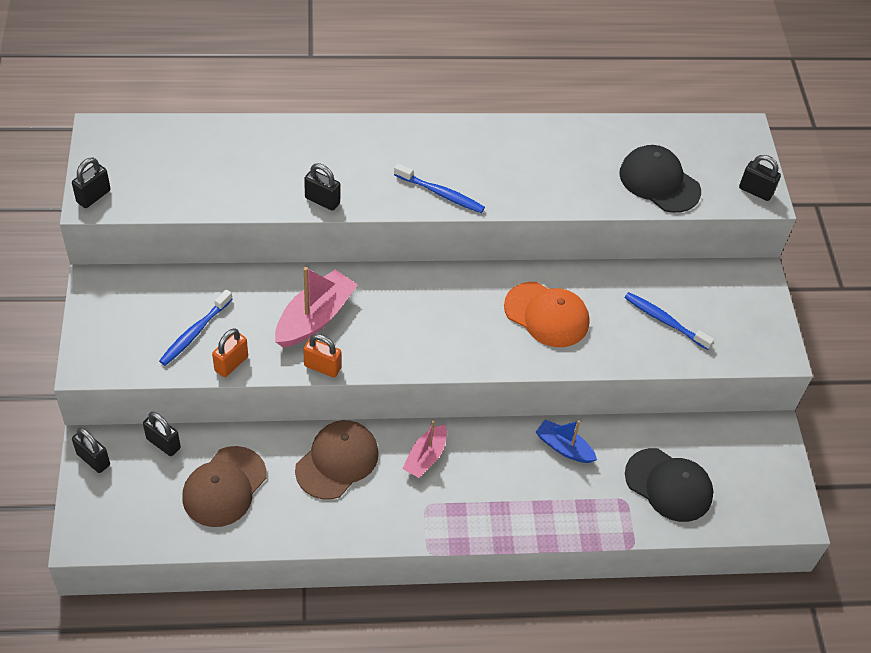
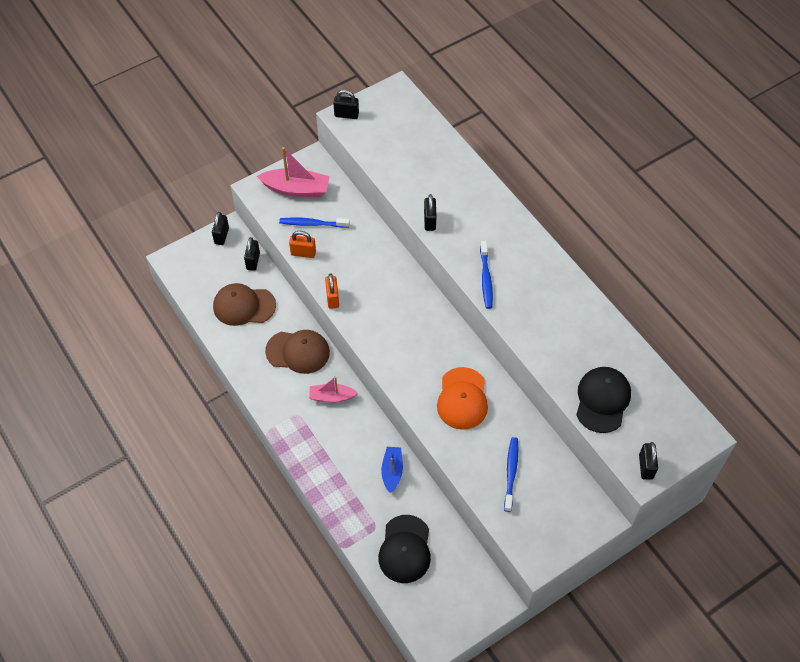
camera: 65 degrees right, 5 degrees up
pink boat [275,267,358,348] -> pink boat moved to [257,147,330,197]

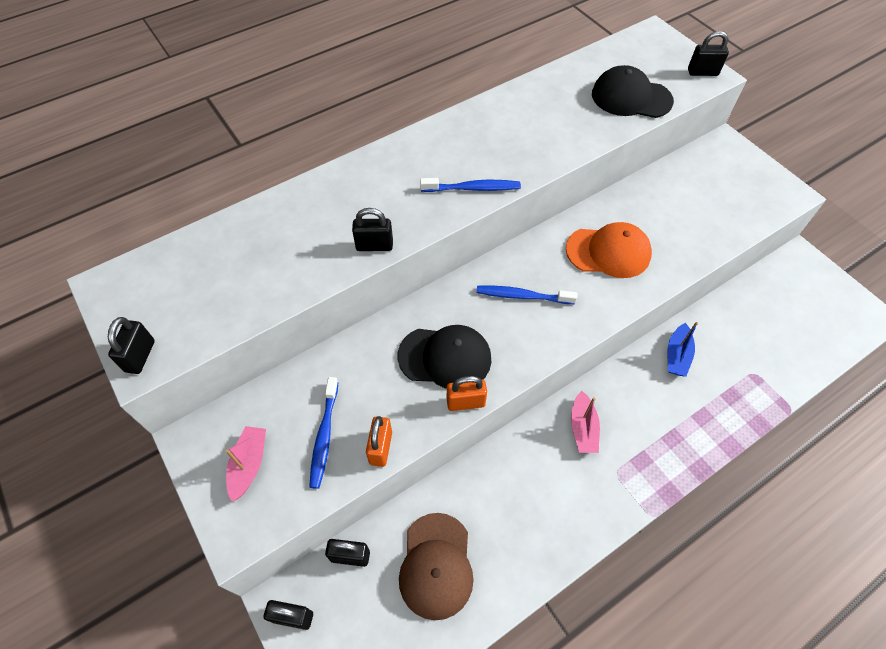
camera: 90 degrees left, 0 degrees up
pink boat [257,147,330,197] -> pink boat [226,426,266,502], size x0.63
brown cap [265,330,330,374] -> none
black cap [378,515,431,583] -> black cap moved to [398,325,491,389]
blue boat [381,447,403,493] -> blue boat turned 75 degrees counterclockwise [668,322,698,377]
blue toothbrush [504,437,518,512] -> blue toothbrush moved to [476,286,577,304]

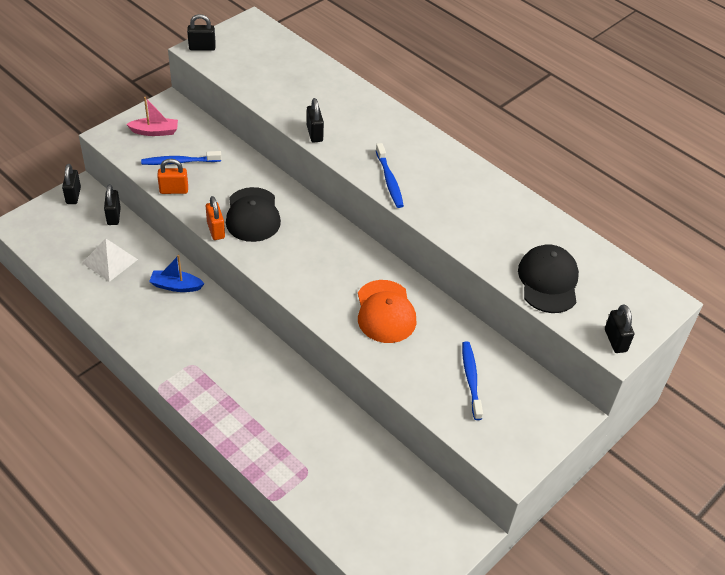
camera: 75 degrees right, 10 degrees down
brown cap [399,513,474,620] -> white pyramid [82,238,138,282]
blue toothbrush [476,286,577,304] -> blue toothbrush moved to [462,341,483,420]
pink boat [571,391,600,453] -> none
blue boat [668,322,698,377] -> blue boat moved to [149,255,205,292]

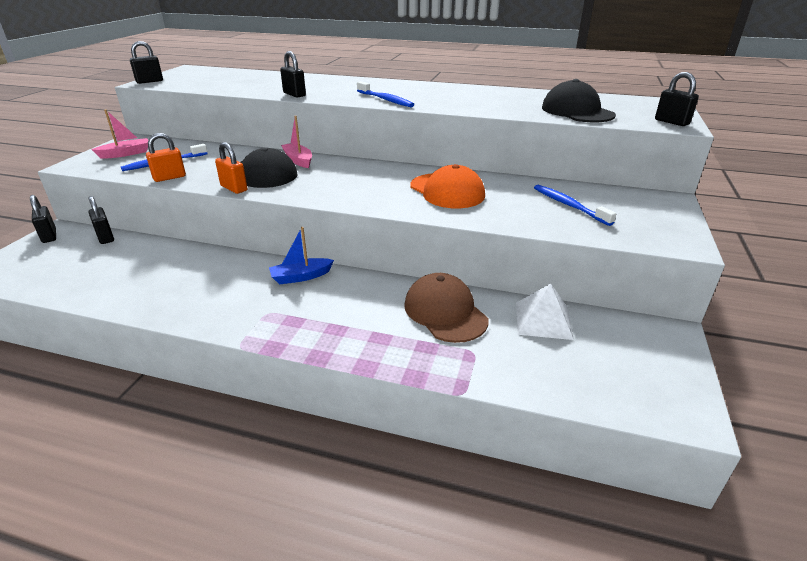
camera: 25 degrees left, 15 degrees down
white pyramid [82,238,138,282] -> white pyramid moved to [516,283,574,340]
blue boat [149,255,205,292] -> blue boat moved to [269,227,334,285]
none -> pink boat [281,116,312,168]
none -> brown cap [404,273,489,343]

